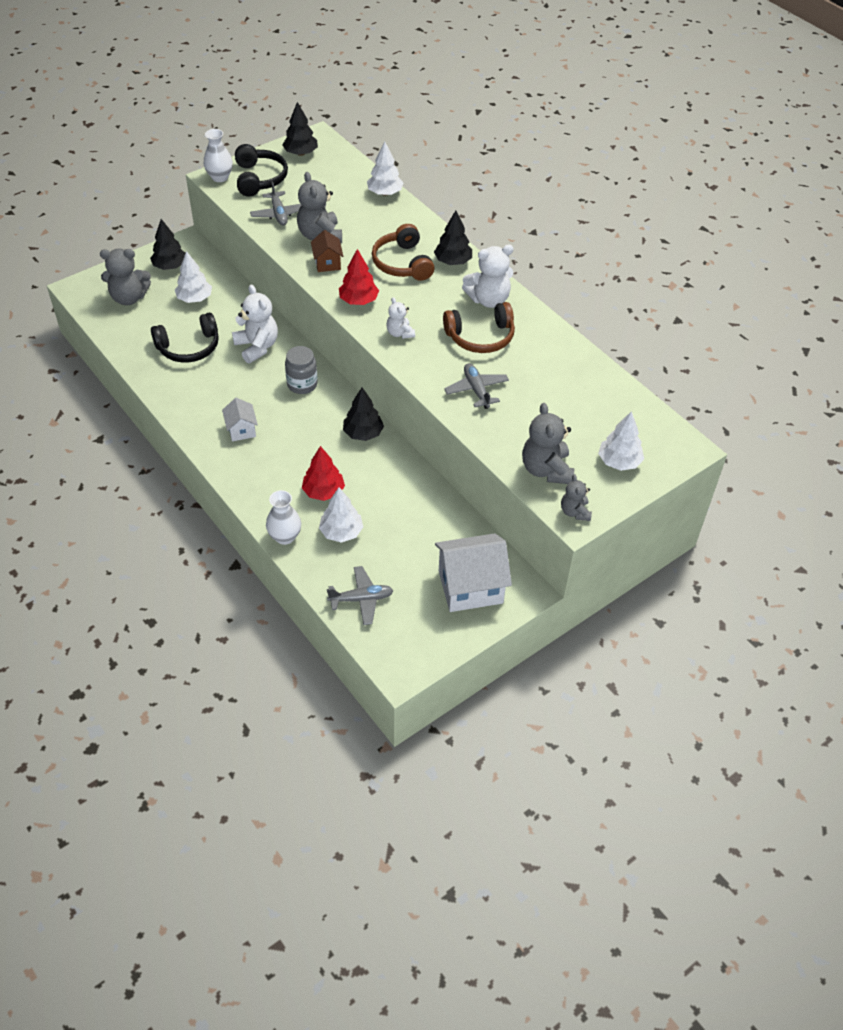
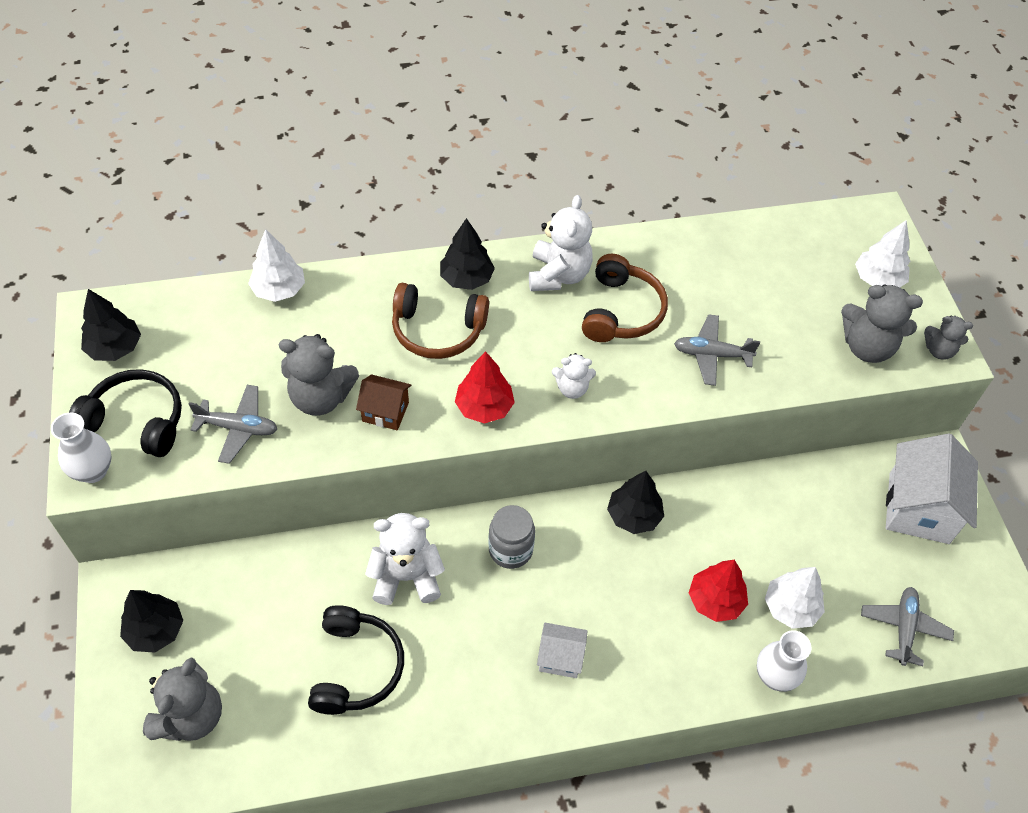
camera: 65 degrees left, 5 degrees up
white tree [175,251,212,303] -> none

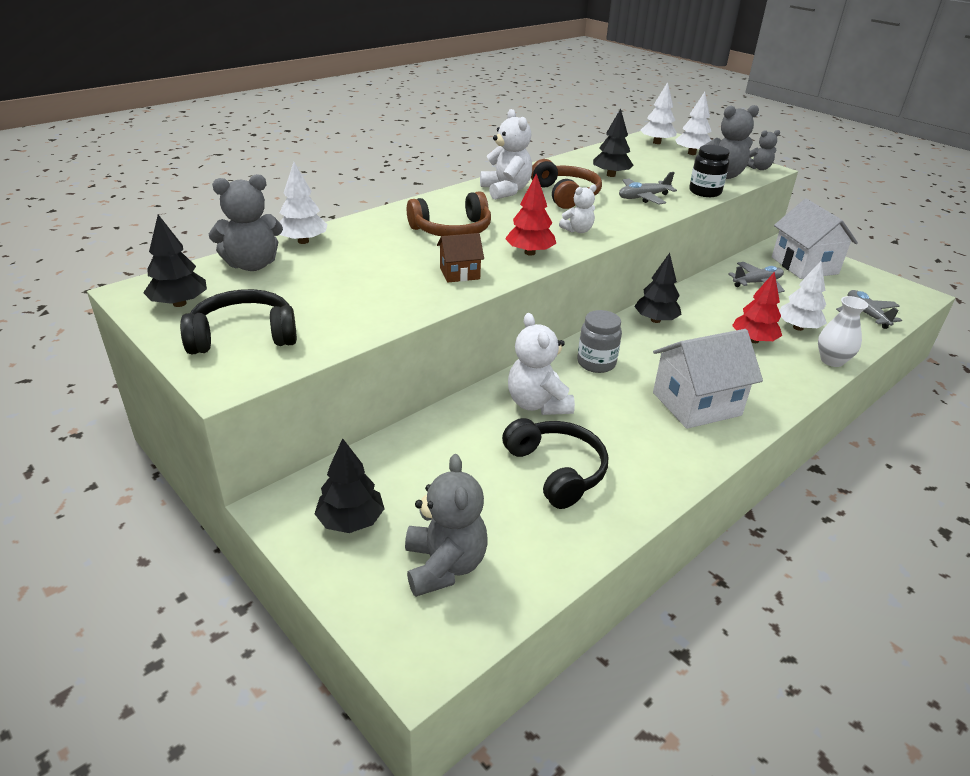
camera: 30 degrees left, 20 degrees down
white vase [51,413,112,483] -> none
grey plane [189,385,277,464] -> grey plane moved to [728,262,785,293]
grey teddy bear [279,334,359,416] -> grey teddy bear moved to [209,174,283,271]
white teddy bear [365,513,445,605] -> white teddy bear turned 75 degrees counterclockwise [508,313,575,415]
black tree [440,218,495,290] -> black tree moved to [593,109,633,177]
white house [537,623,588,678] -> white house [653,329,763,429], size x1.91
none -> white tree [641,82,677,144]
none -> black jar [689,145,730,197]

